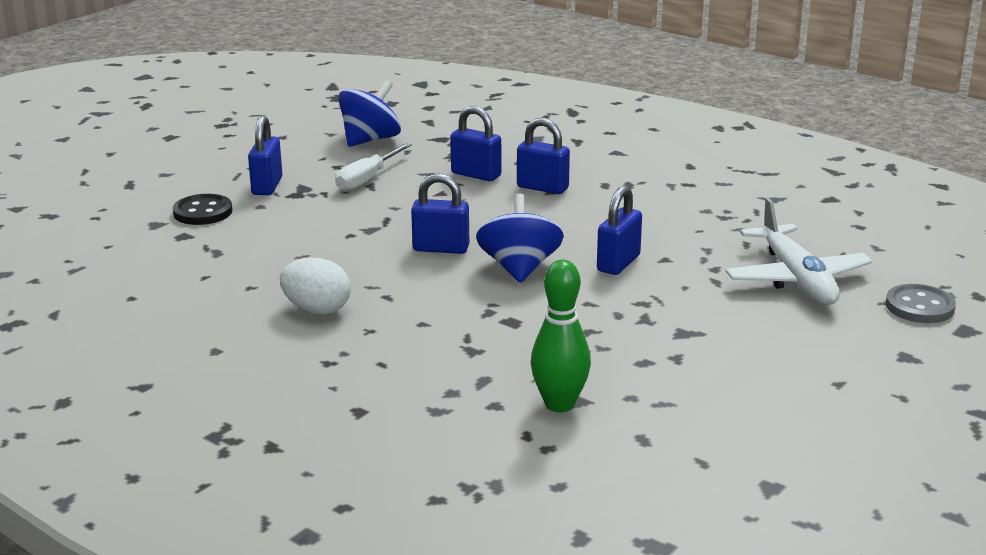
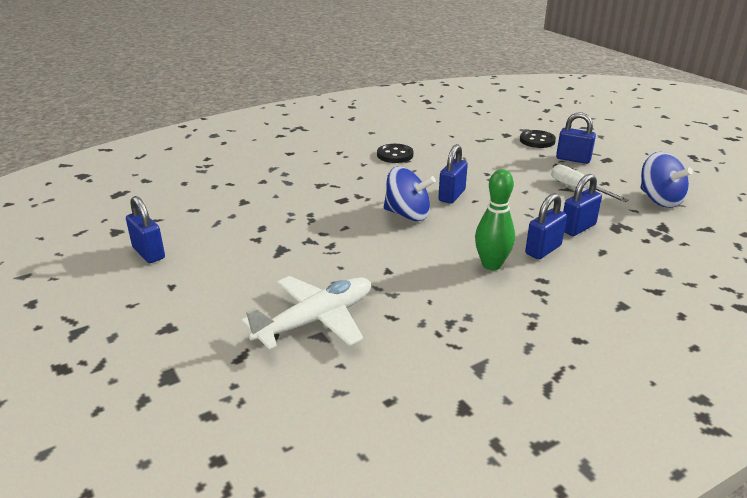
camera: 110 degrees right, 5 degrees up
white egg [280,258,351,315] -> black button [377,144,414,163]
green bowling pin [531,260,591,412] -> green bowling pin moved to [475,169,515,270]
blue padlock [597,186,642,275] -> blue padlock moved to [126,196,165,263]
white plane [726,198,873,305] -> white plane turned 135 degrees clockwise [241,276,371,349]
grey button [886,284,956,323] -> none

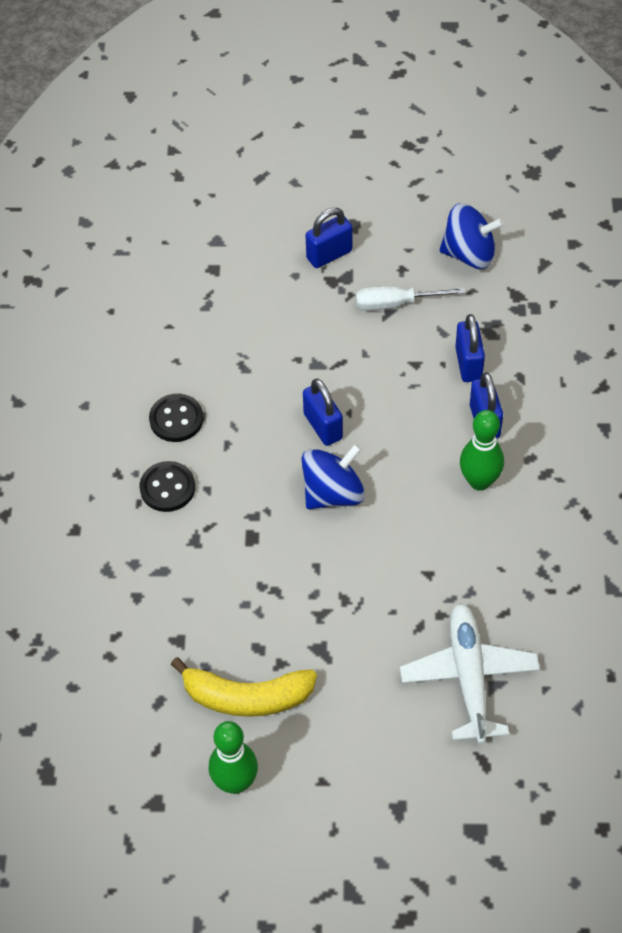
camera: 55 degrees left, 25 degrees up
blue padlock [126,196,165,263] -> green bowling pin [209,721,258,794]
black button [520,130,556,148] -> black button moved to [140,461,195,512]
none -> yellow banana [171,657,317,717]

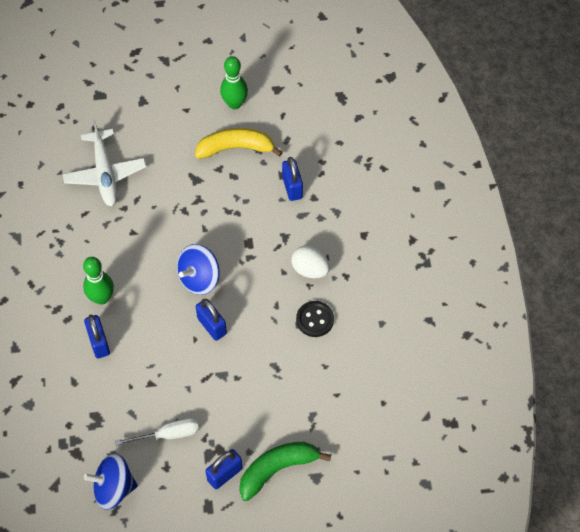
camera: 170 degrees right, 5 degrees up
black button [140,461,195,512] -> white egg [291,246,330,278]
blue padlock [455,314,485,382] -> blue padlock moved to [282,157,303,201]
none -> green banana [239,442,331,501]

